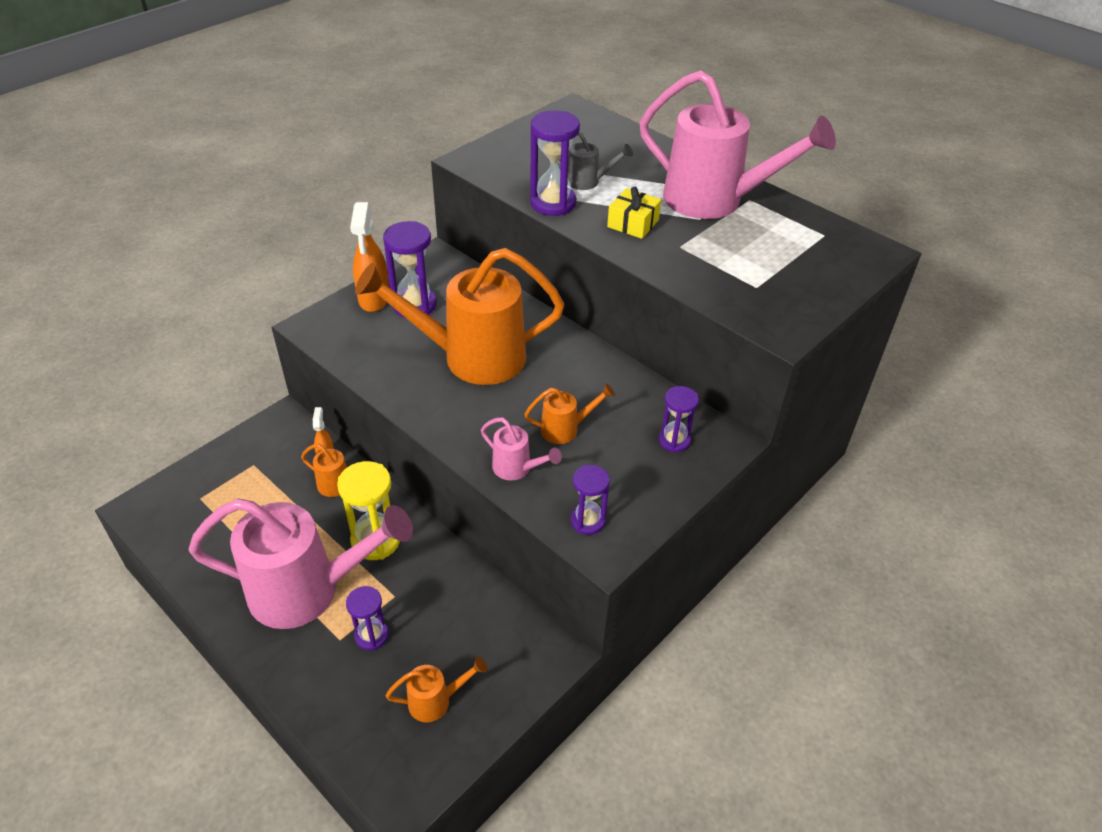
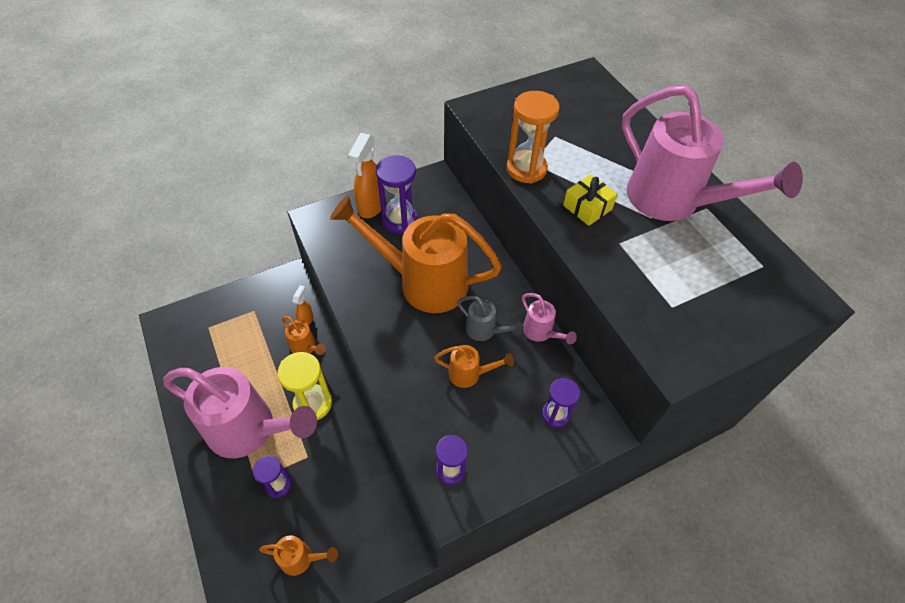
camera: 20 degrees right, 10 degrees up
pink watering can [481,418,562,480] -> pink watering can moved to [522,293,577,344]
purple hourglass [530,111,580,216] -> orange hourglass [507,91,560,184]
grey watering can [558,132,633,190] -> grey watering can moved to [457,296,524,341]

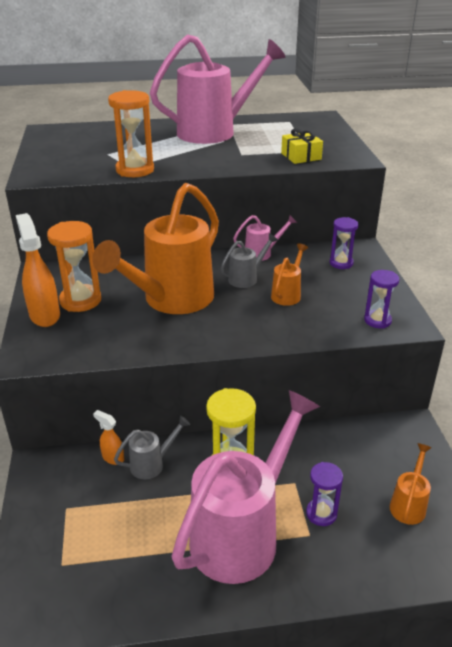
camera: 70 degrees left, 20 degrees down
orange watering can [282,316,326,355] -> grey watering can [114,416,190,479]
orange spray bottle [348,133,385,218] -> orange spray bottle turned 150 degrees counterclockwise [16,213,60,327]
purple hourglass [376,155,418,234] -> orange hourglass [47,221,101,312]
yellow gift [563,174,618,226] -> yellow gift moved to [281,128,323,164]

